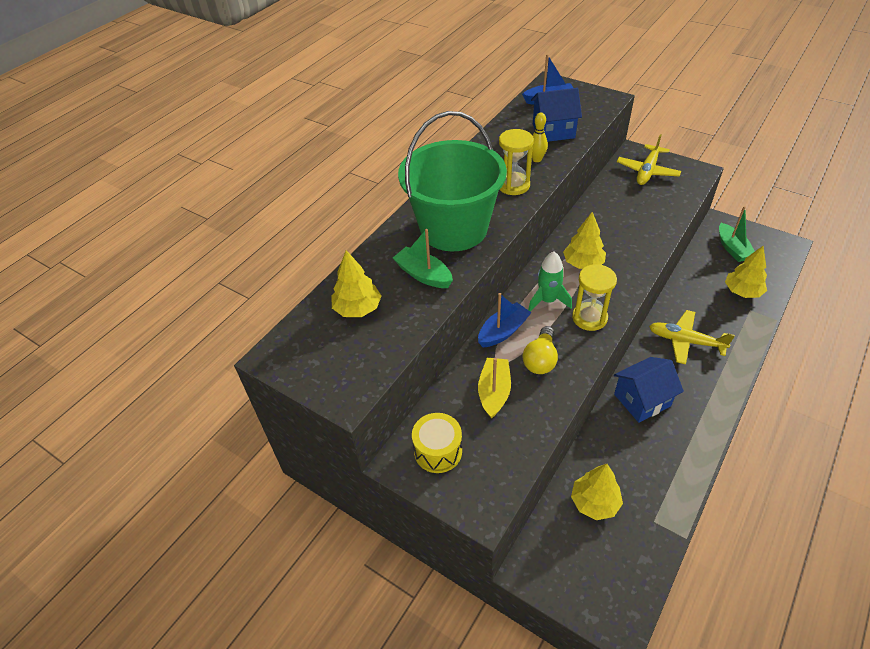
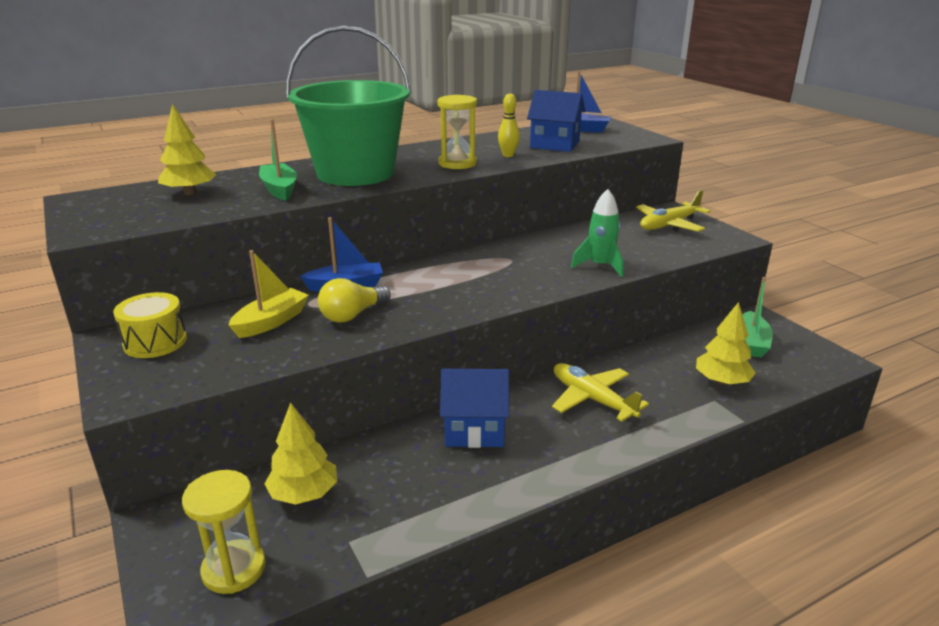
camera: 25 degrees right, 20 degrees down
green rocket [528,252,572,311] -> green rocket moved to [571,189,623,277]
yellow tree [563,212,606,269] -> none
yellow hourglass [572,264,617,331] -> yellow hourglass moved to [182,470,266,594]

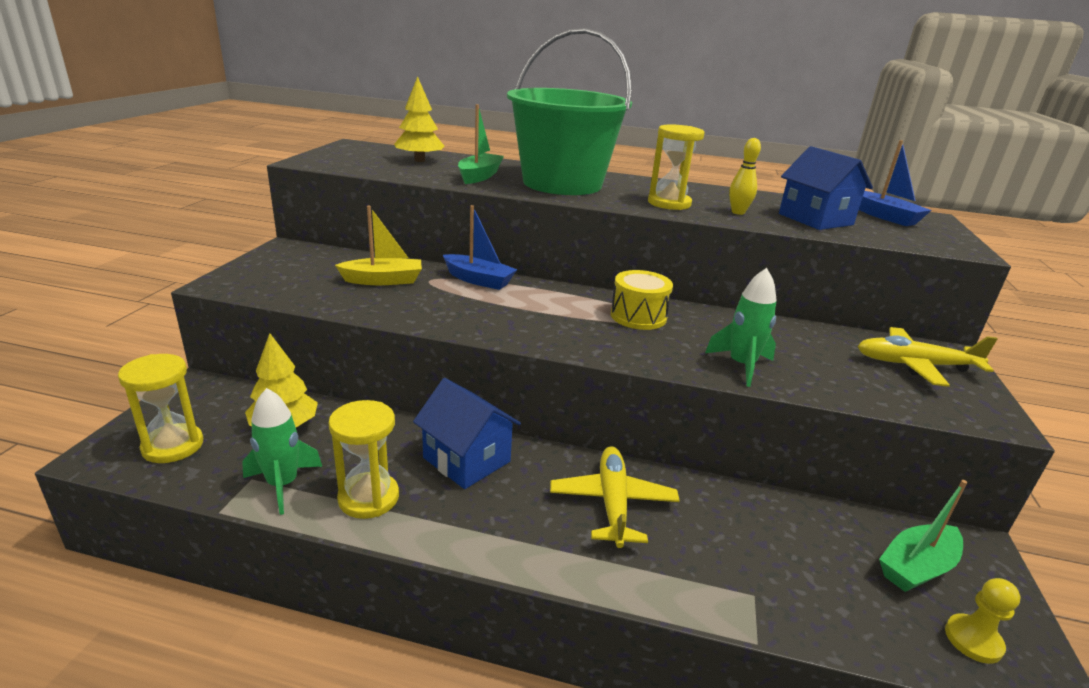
camera: 40 degrees right, 0 degrees up
yellow drum [113,292,187,358] -> yellow drum moved to [611,270,673,330]
yellow light bulb [318,278,391,323] -> none
yellow tree [696,302,756,385] -> none
none -> green rocket [242,388,322,515]
none -> yellow hourglass [328,400,399,519]
none -> yellow pawn [945,578,1020,664]

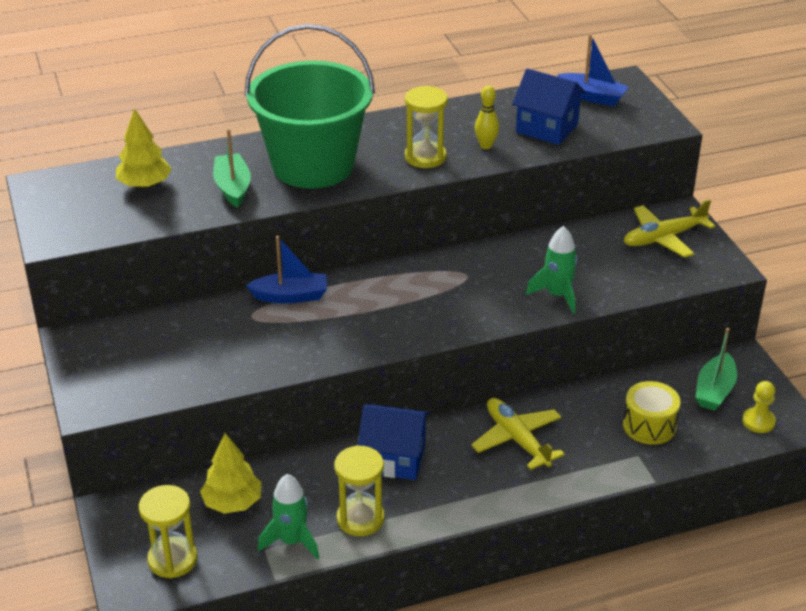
camera: 30 degrees left, 10 degrees up
yellow boat [335,205,422,285] -> none
yellow drum [611,270,673,330] -> yellow drum moved to [623,381,681,445]

